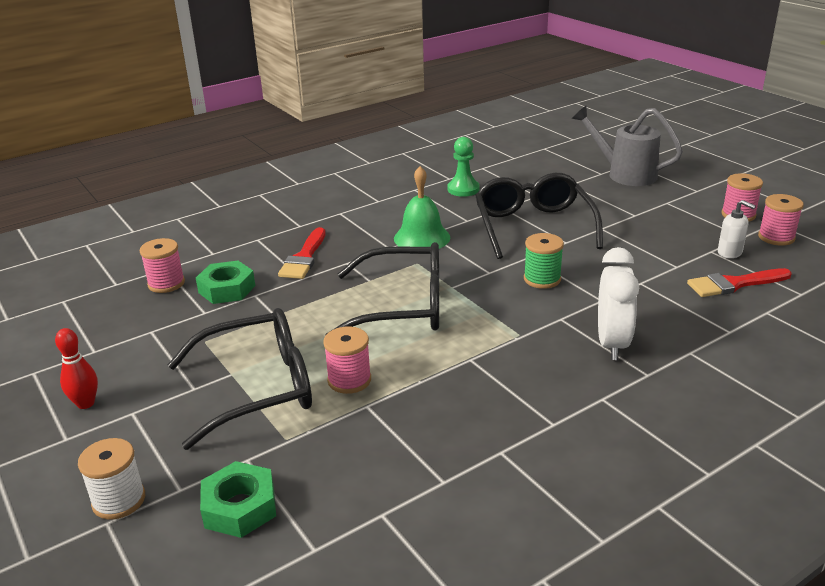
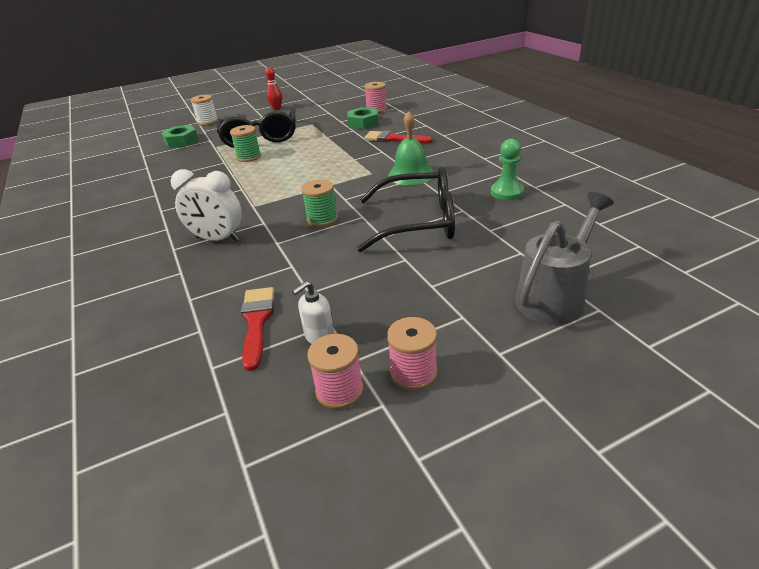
camera: 100 degrees right, 5 degrees up
pink spool [323,326,371,394] -> green spool [230,125,261,162]
black glasses [325,242,439,336] -> none

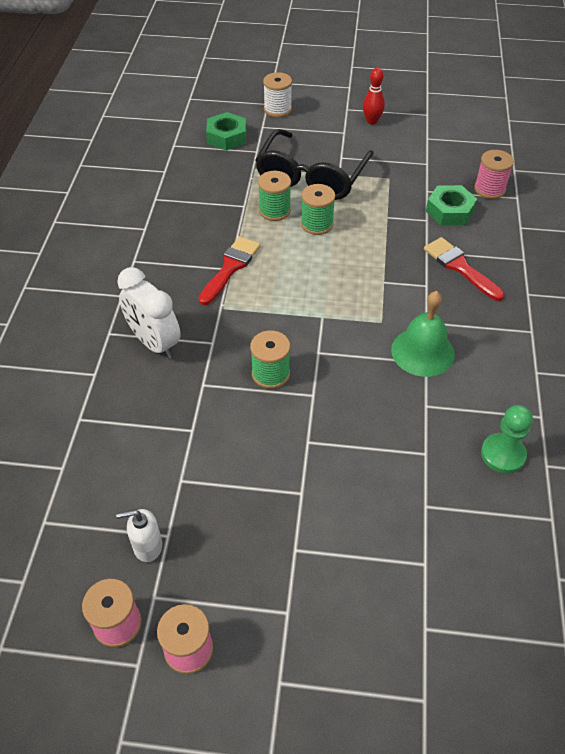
camera: 30 degrees right, 15 degrees up
red brush [241,287,274,371] -> red brush moved to [198,236,261,305]
black glasses [357,167,455,252] -> none
grey watering can [516,192,614,325] -> none
none -> green spool [301,184,335,235]

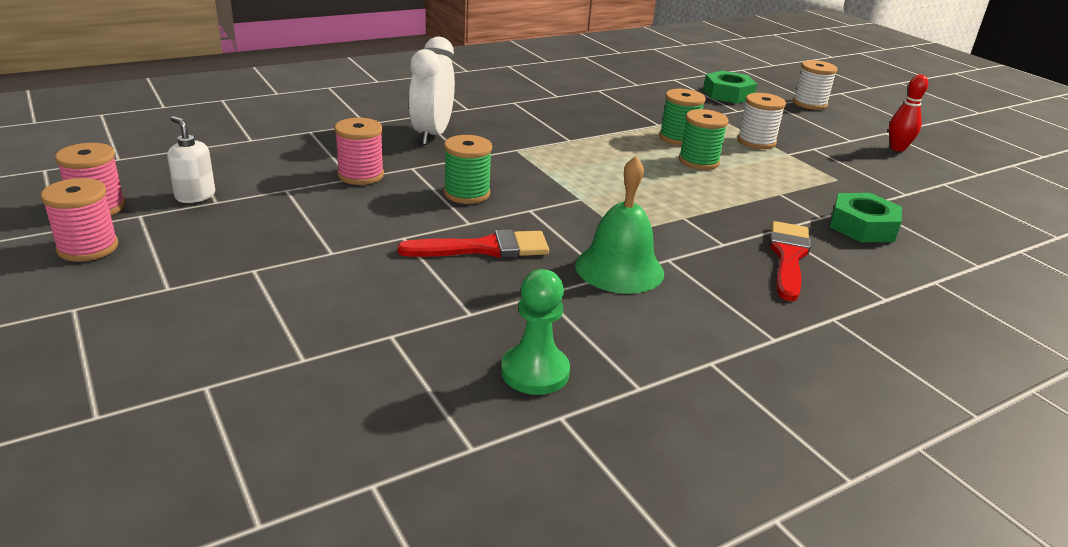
camera: 50 degrees right, 20 degrees down
red brush [198,236,261,305] -> red brush moved to [397,229,549,258]
black glasses [255,129,374,200] -> white spool [737,93,786,149]
pink spool [474,150,514,199] -> pink spool moved to [334,118,384,185]

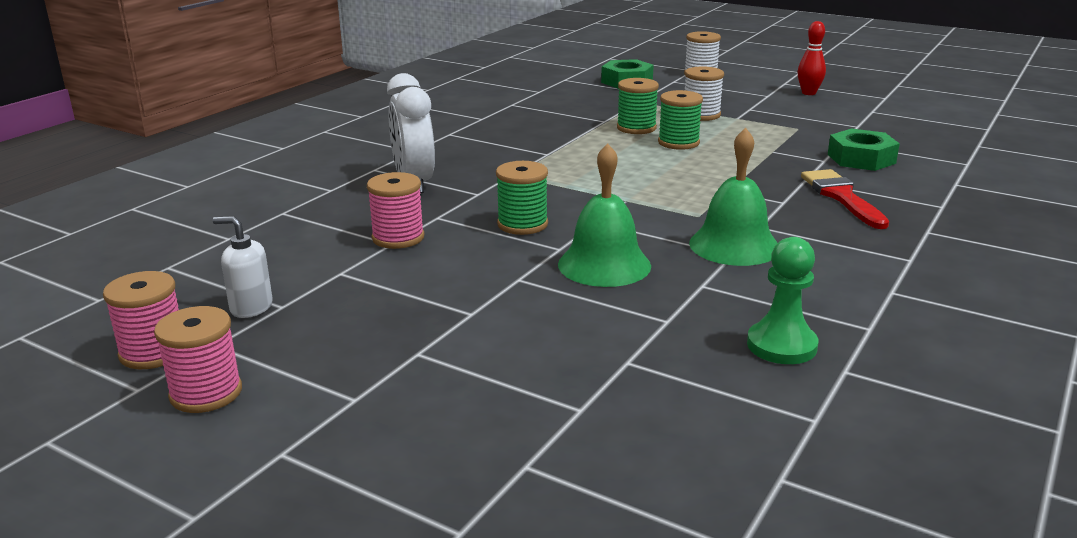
camera: 25 degrees left, 5 degrees down
red brush [397,229,549,258] -> green bell [558,143,651,287]

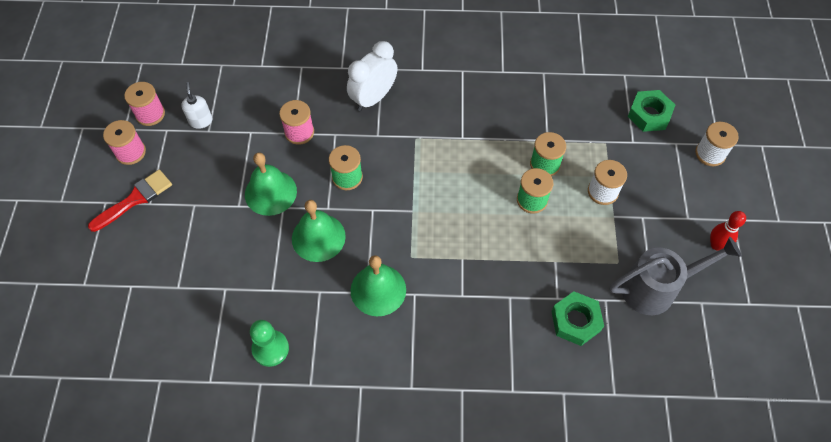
camera: 60 degrees right, 35 degrees up
red brush [801,169,889,229] -> red brush moved to [88,170,172,232]
none -> green bell [245,153,297,216]
none -> grey watering can [609,237,742,315]

